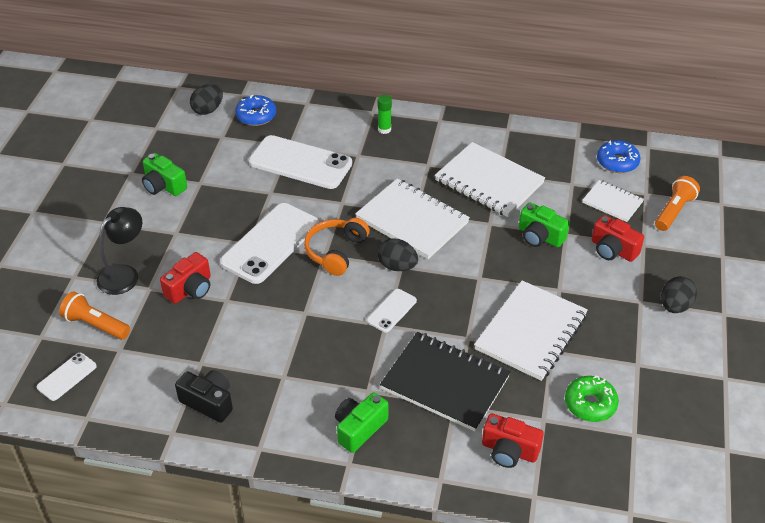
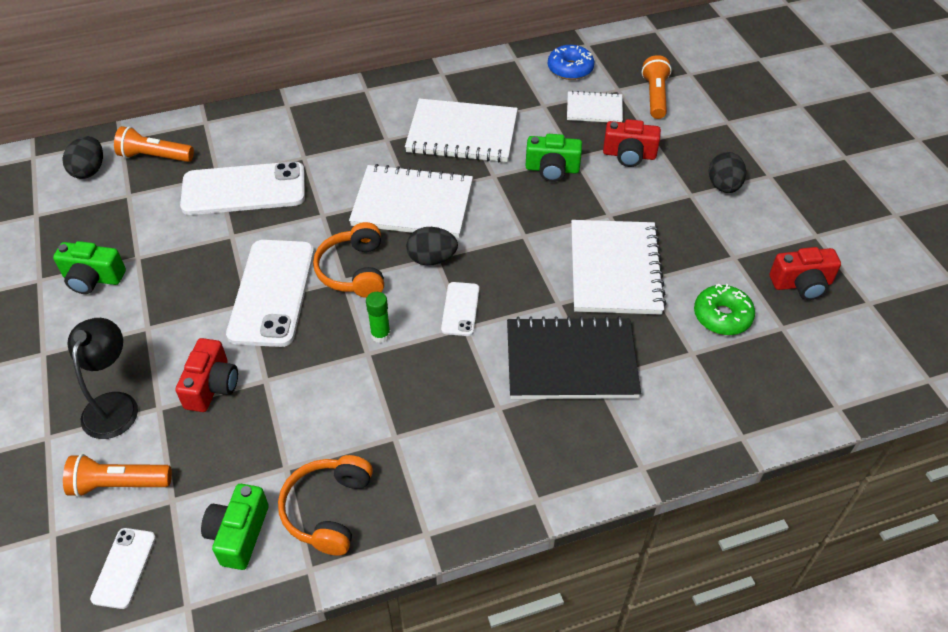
camera: 30 degrees left, 5 degrees up
black camera [175,370,233,423] -> orange headphones [278,455,373,556]
blue donut [235,95,276,126] -> orange flashlight [114,126,194,162]
green camera [335,392,388,453] -> green camera moved to [201,484,269,570]
green glue stick [378,95,392,134] -> green glue stick moved to [366,292,391,343]
red camera [482,413,544,468] -> red camera moved to [770,247,841,300]

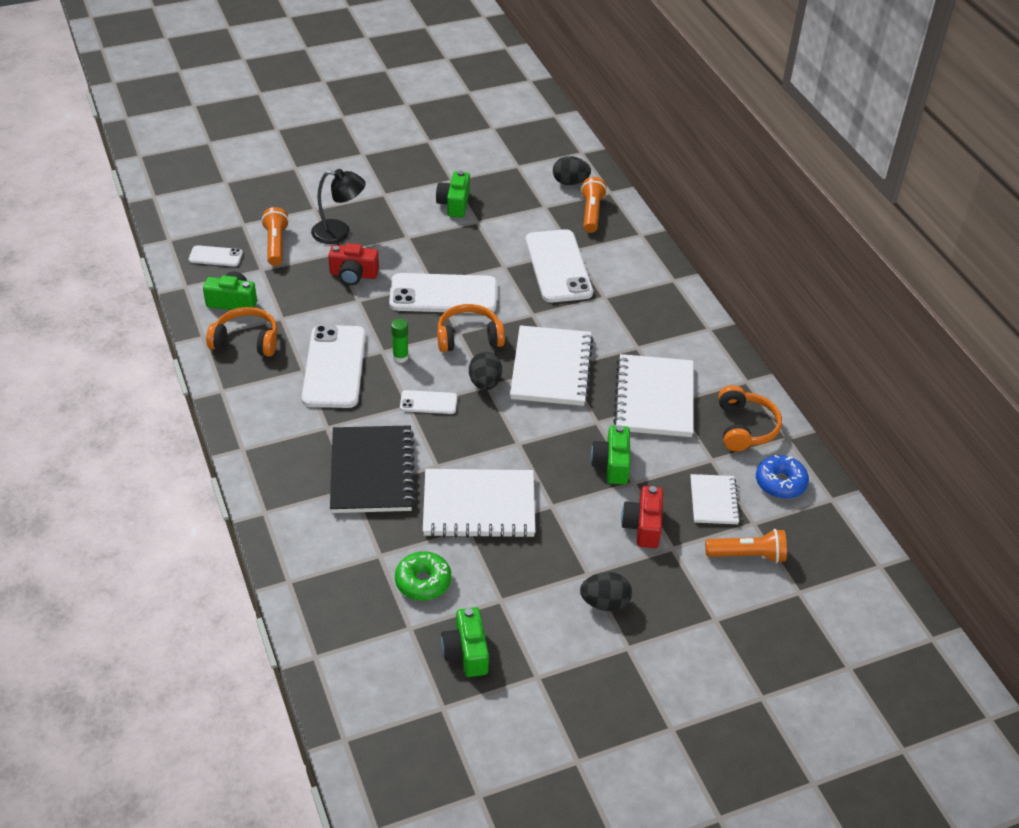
camera: 85 degrees right, 5 degrees down
red camera [770,247,841,300] -> green camera [441,607,489,677]
none -> white phone [302,325,366,408]
none -> orange headphones [718,385,782,451]

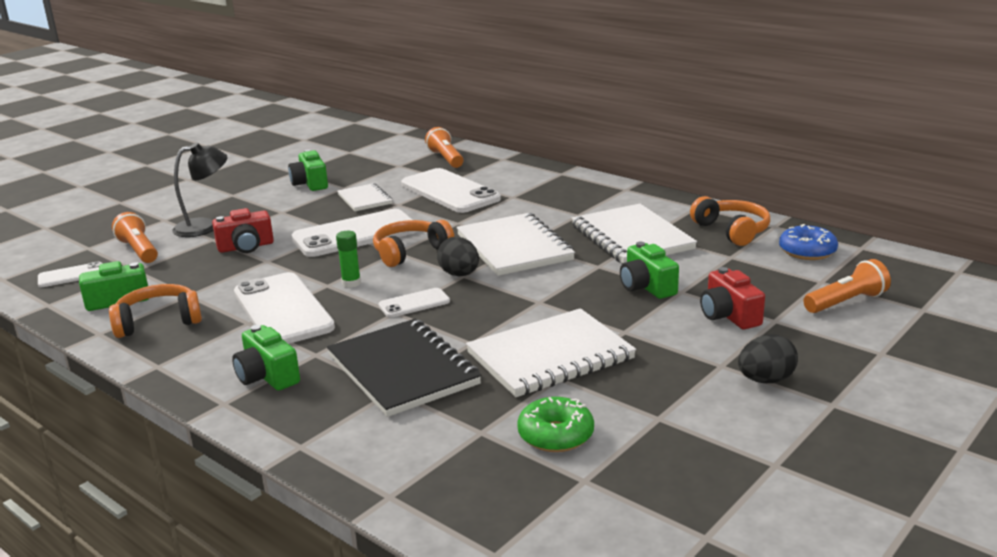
camera: 25 degrees left, 20 degrees down
green camera [441,607,489,677] -> green camera moved to [232,325,300,391]
black egg [553,156,591,185] -> none
white notebook [690,474,740,524] -> white notebook moved to [337,183,393,211]

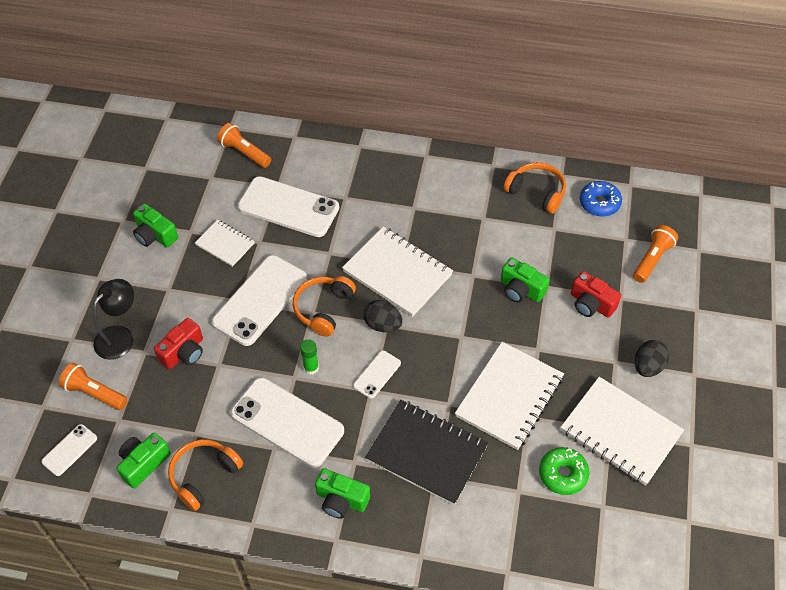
camera: 30 degrees left, 30 degrees up
white notebook [572,204,697,264] -> white notebook moved to [561,377,684,486]

